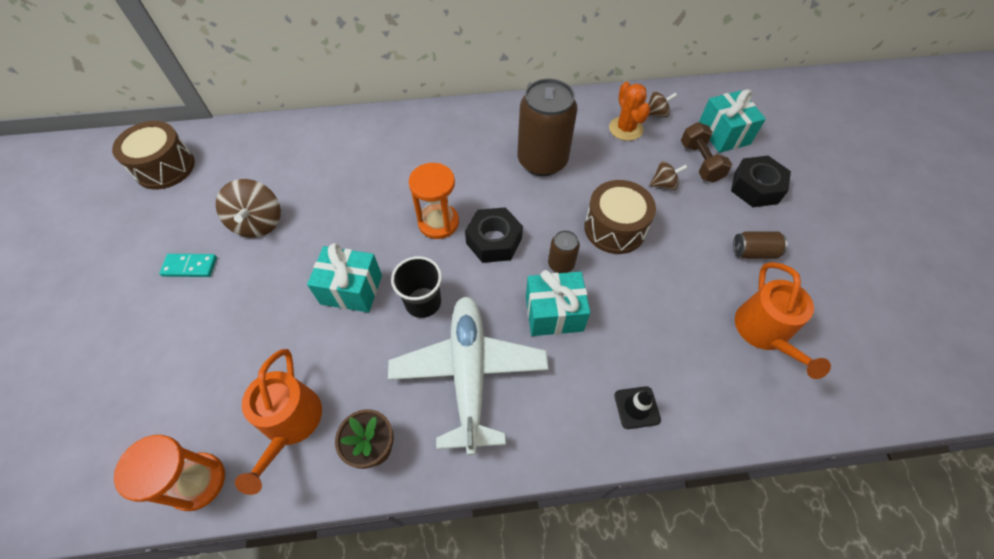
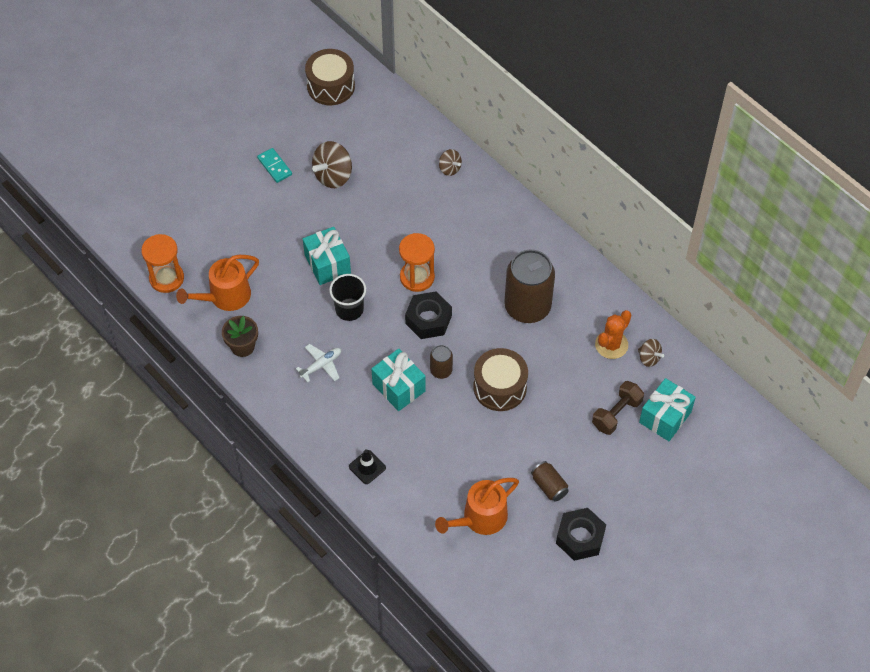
camera: 55 degrees right, 0 degrees up
white plane [388,296,549,455] -> white plane [296,344,341,383], size x0.44
brown spinning top [649,161,688,190] -> brown spinning top moved to [439,149,462,176]
black nut [731,156,791,207] -> black nut moved to [556,508,606,561]

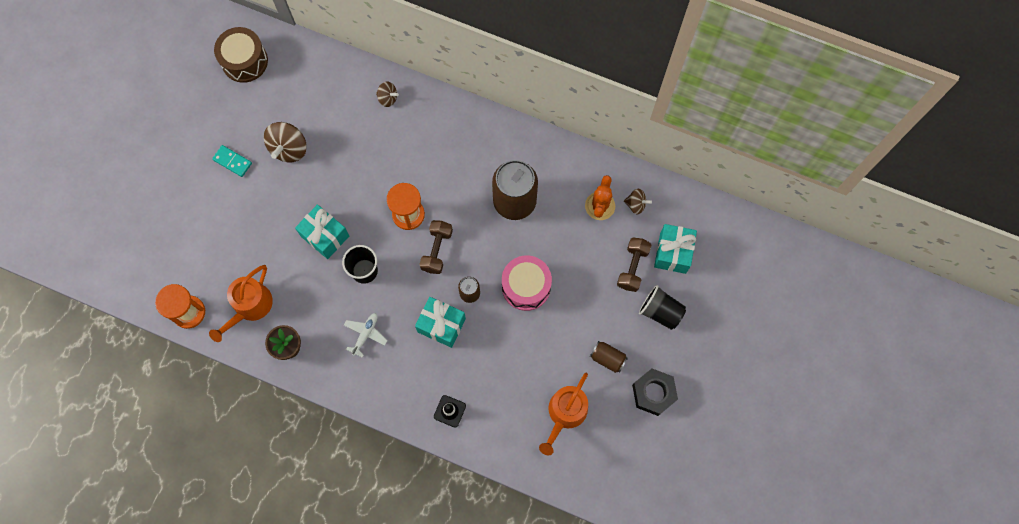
camera: 25 degrees left, 15 degrees up
black nut [405,291,452,339] -> brown dumbbell [419,220,453,274]
brown drum [473,348,528,411] -> pink drum [502,255,552,311]
none -> black cup [639,285,686,330]

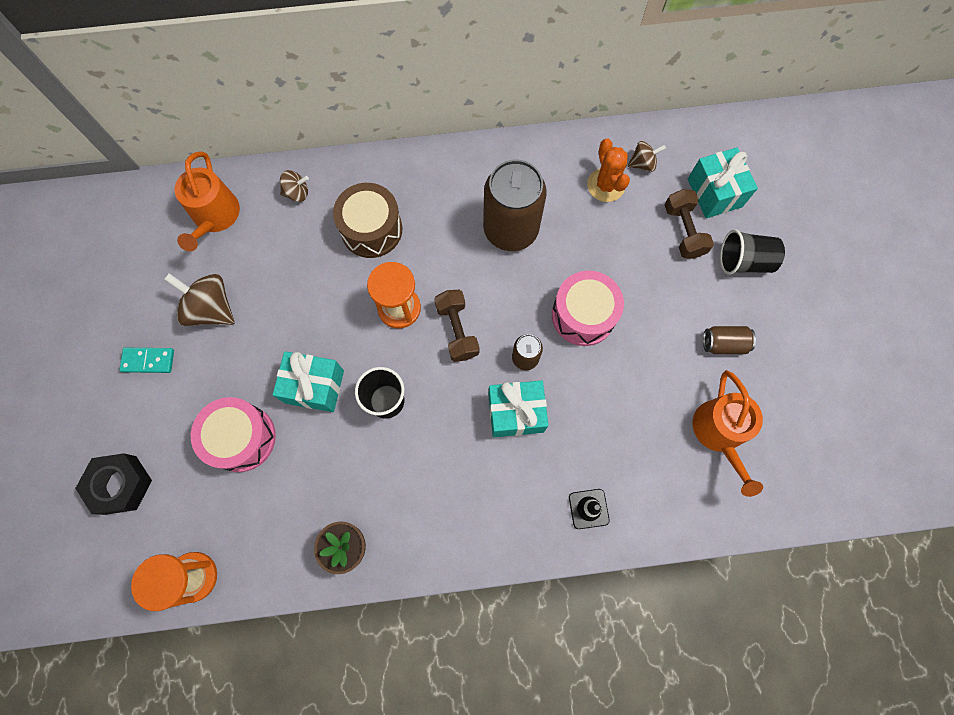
camera: 30 degrees left, 0 degrees up
orange watering can [209,265,273,342] -> orange watering can moved to [175,151,240,251]
brown drum [214,27,268,83] -> brown drum moved to [333,183,402,258]
brown spinning top [264,122,307,162] -> brown spinning top turned 135 degrees clockwise [164,273,235,326]
white plane [344,313,388,358] -> none
black nut [632,369,678,416] -> black nut moved to [75,453,152,515]
none -> pink drum [191,397,276,472]

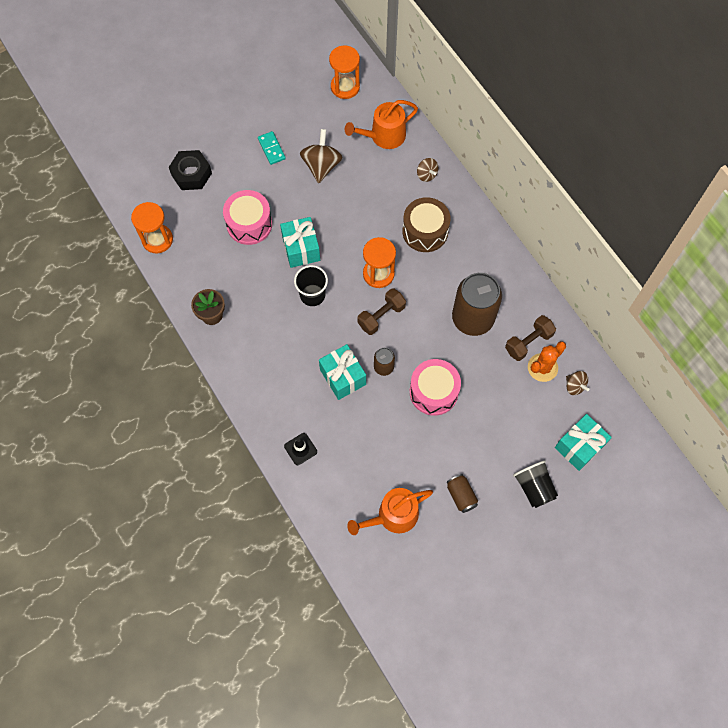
camera: 65 degrees right, 5 degrees down
brown dumbbell [665,189,714,259] -> brown dumbbell moved to [505,315,556,361]
none -> orange hourglass [329,46,360,99]

